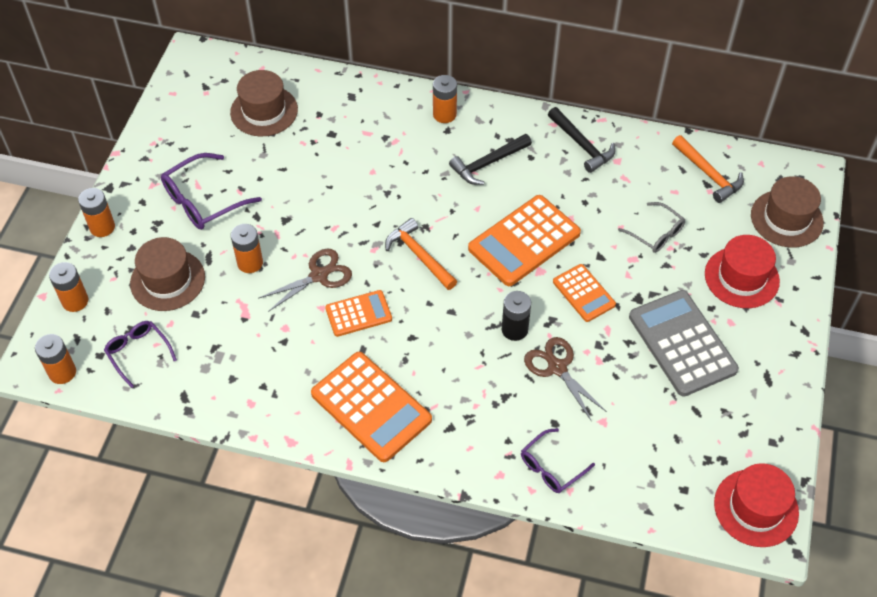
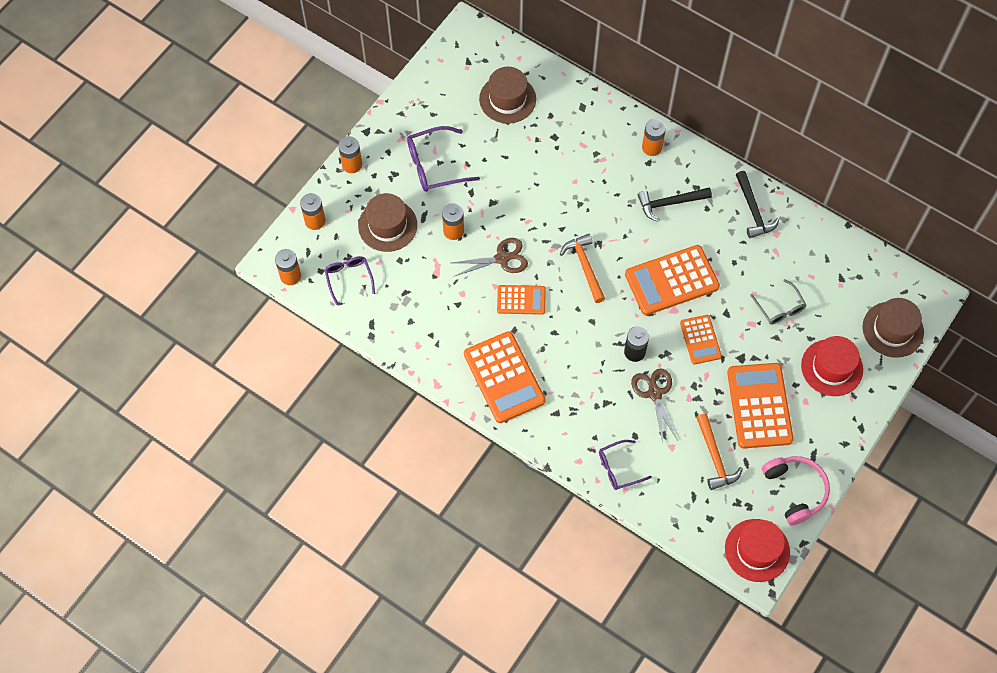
camera: 20 degrees right, 10 degrees up
grey calculator [629,290,739,396] -> orange calculator [727,363,794,449]
orange hammer [672,135,744,203] -> orange hammer moved to [696,413,743,490]
none -> pink headphones [762,456,830,525]

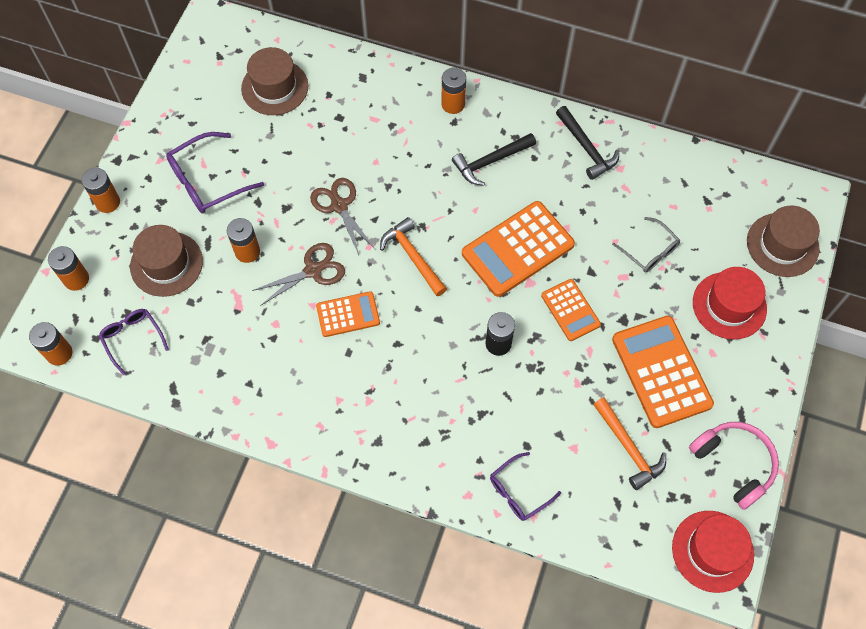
camera: 15 degrees left, 0 degrees up
orange calculator [464,331,546,423] -> none
brown scissors [631,368,678,443] -> brown scissors moved to [310,178,376,255]

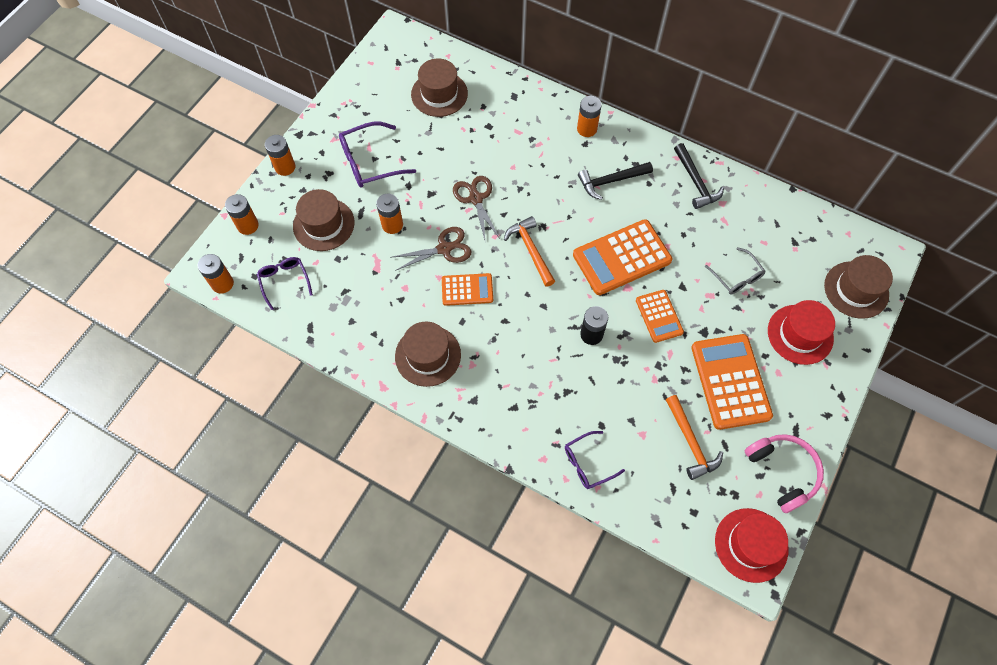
camera: 10 degrees right, 0 degrees up
none -> brown hat [395,321,461,387]

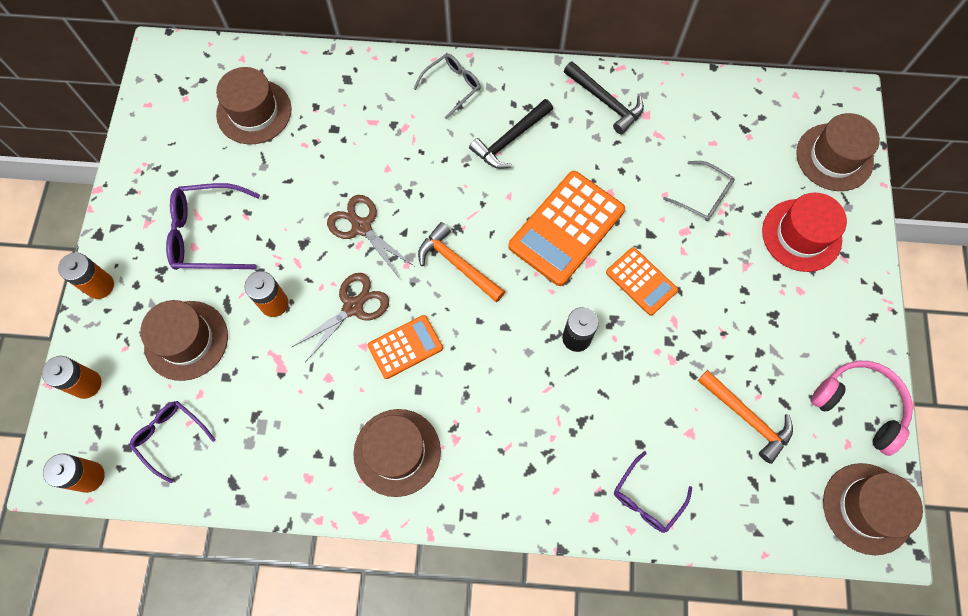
camera: 25 degrees left, 5 degrees up
purple glasses [339,122,416,187] -> purple glasses turned 45 degrees clockwise [166,183,260,270]
orange battery [577,96,602,137] -> grey glasses [413,54,481,120]
orange calculator [691,334,773,430] -> none
red hat [715,508,788,583] -> brown hat [823,463,923,555]

